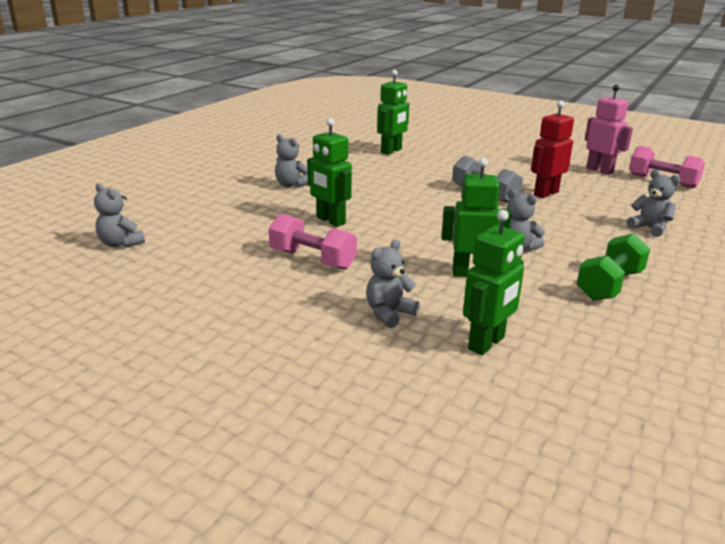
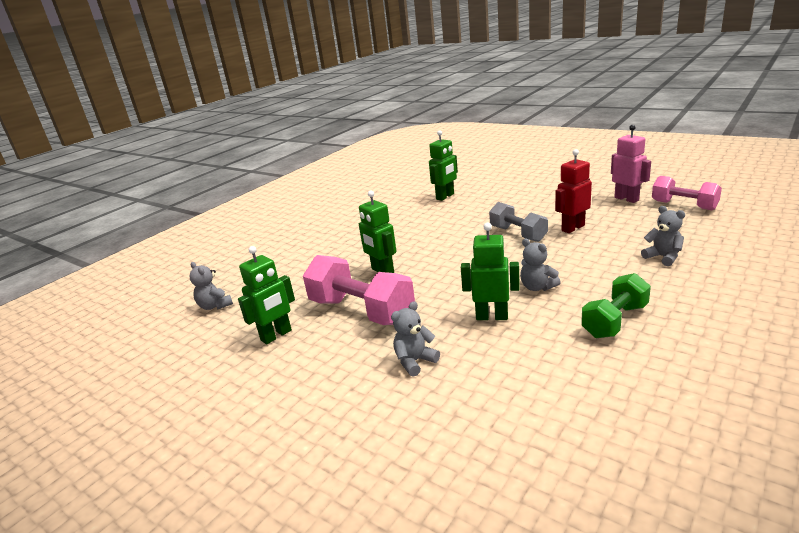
camera: 10 degrees right, 0 degrees up
pink dumbbell [269,213,357,270] -> pink dumbbell [303,255,415,325], size x1.56
grey teddy bear [275,134,308,187] -> none
green robot [463,210,525,355] -> green robot moved to [238,246,295,344]

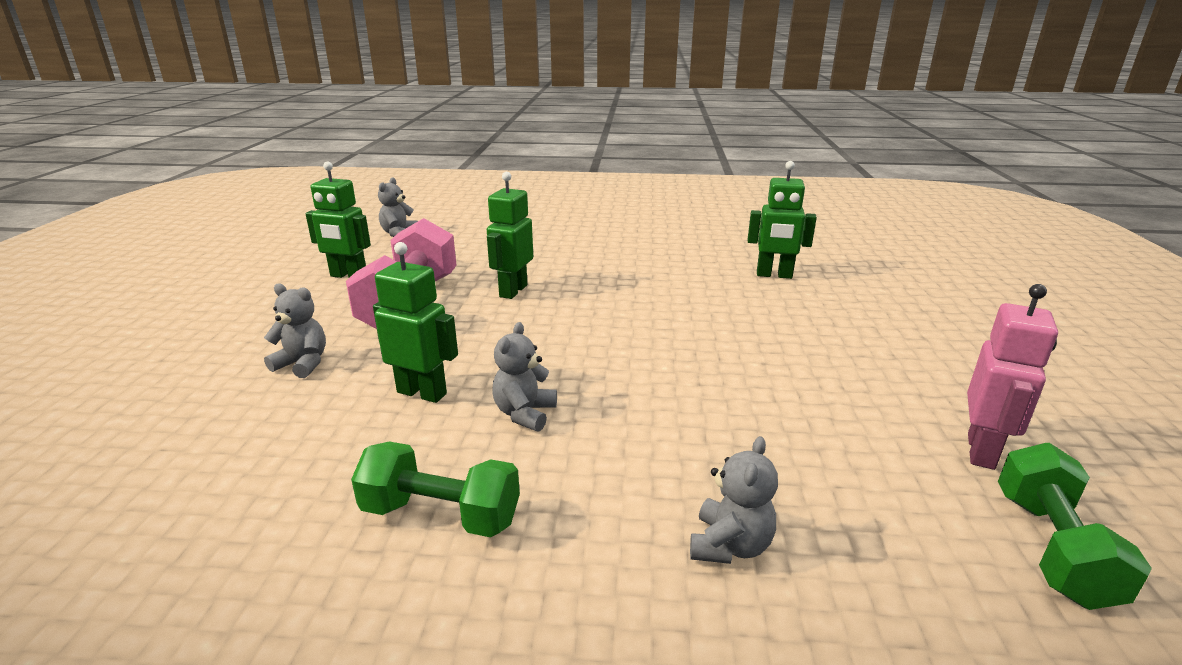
camera: 55 degrees right, 0 degrees up
green robot [461,223,520,320] -> green robot turned 45 degrees counterclockwise [373,242,458,403]
grey dumbbell [489,202,548,242] -> none
red robot [555,149,592,233] -> none
pink dumbbell [652,176,722,210] -> green dumbbell [998,443,1152,610]

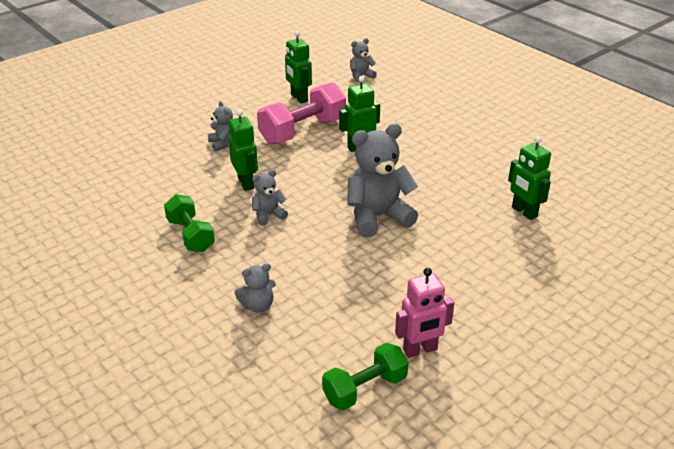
camera: 45 degrees right, 10 degrees up
none -> grey teddy bear [347,123,418,238]

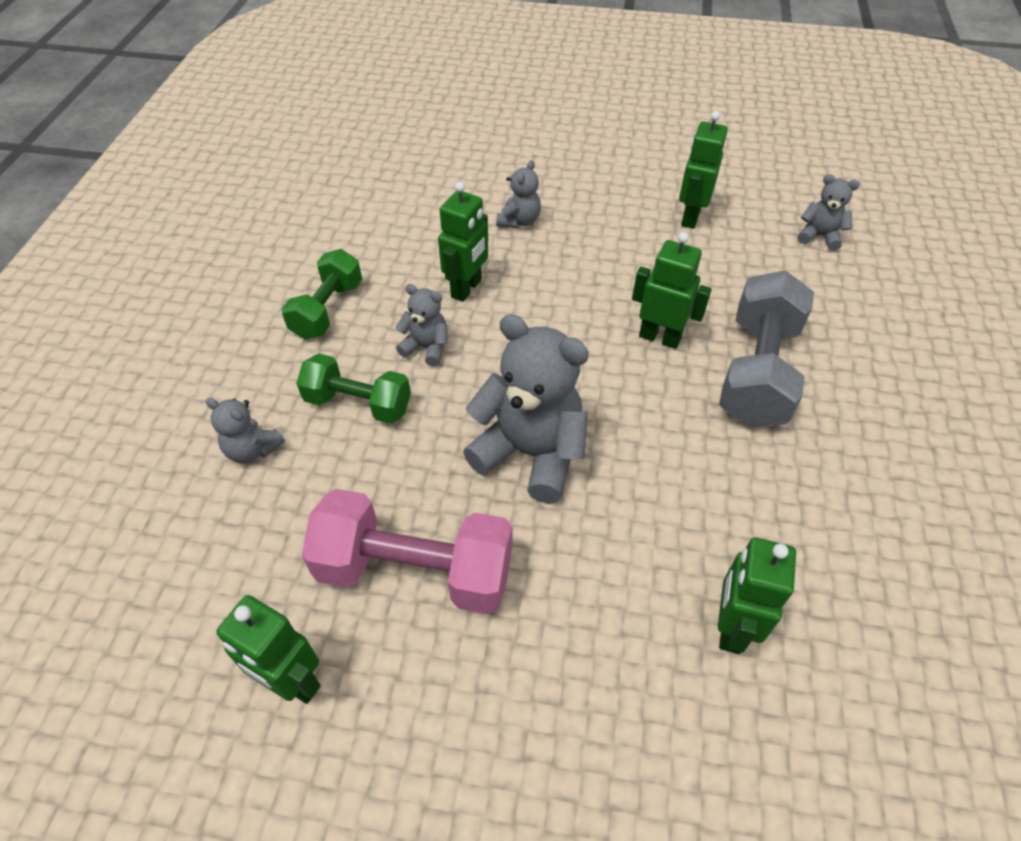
camera: 50 degrees right, 15 degrees up
pink dumbbell [257,82,346,145] -> pink dumbbell moved to [302,489,513,614]
green dumbbell [322,343,409,410] -> green dumbbell moved to [296,354,411,424]
pink robot [395,268,454,358] -> green robot [216,595,321,704]
none -> grey dumbbell [719,270,814,427]

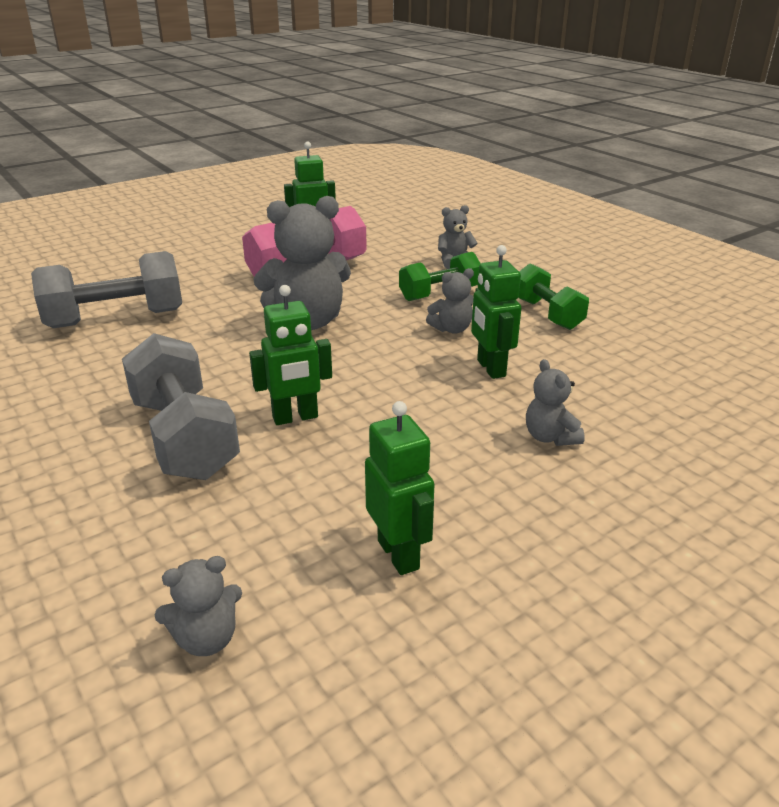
camera: 135 degrees right, 20 degrees down
green robot [718,538,796,654] -> grey dumbbell [31,251,182,328]

